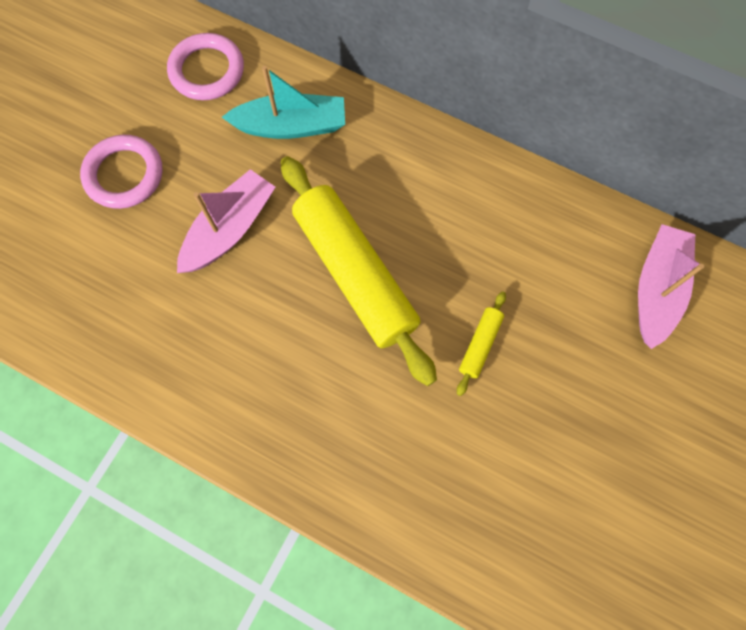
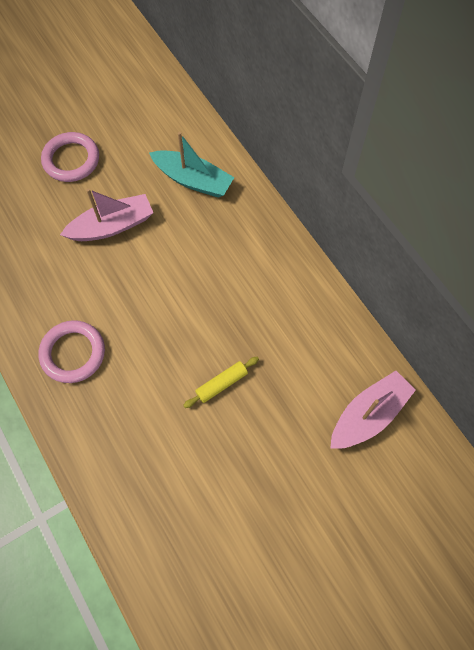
camera: 30 degrees right, 5 degrees down
pink ring [167,33,244,100] -> pink ring moved to [38,320,105,383]
yellow rolling pin [281,156,437,386] -> none

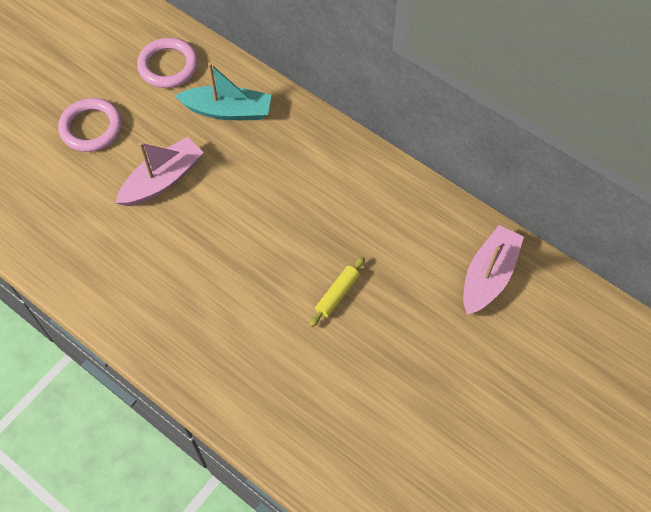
camera: 20 degrees left, 5 degrees down
pink ring [38,320,105,383] -> pink ring moved to [137,38,198,88]

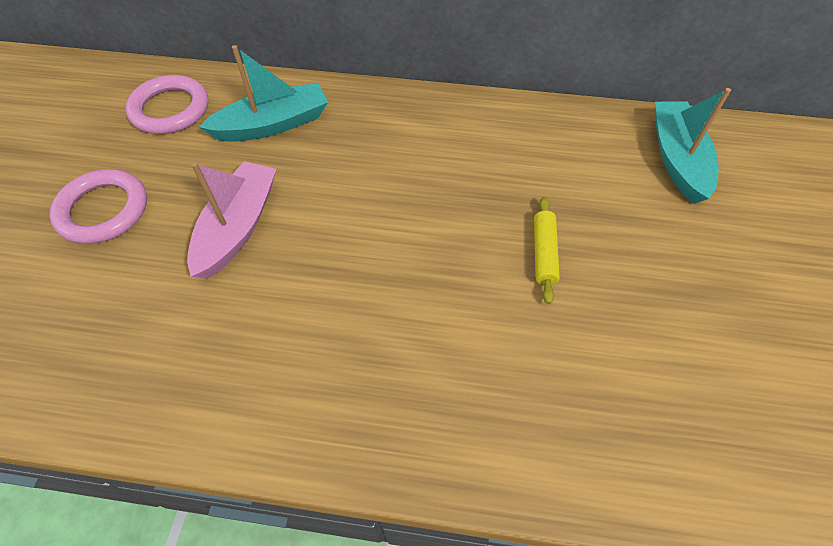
camera: 30 degrees left, 5 degrees down
pink boat [463,225,524,315] -> turquoise boat [655,88,731,204]

